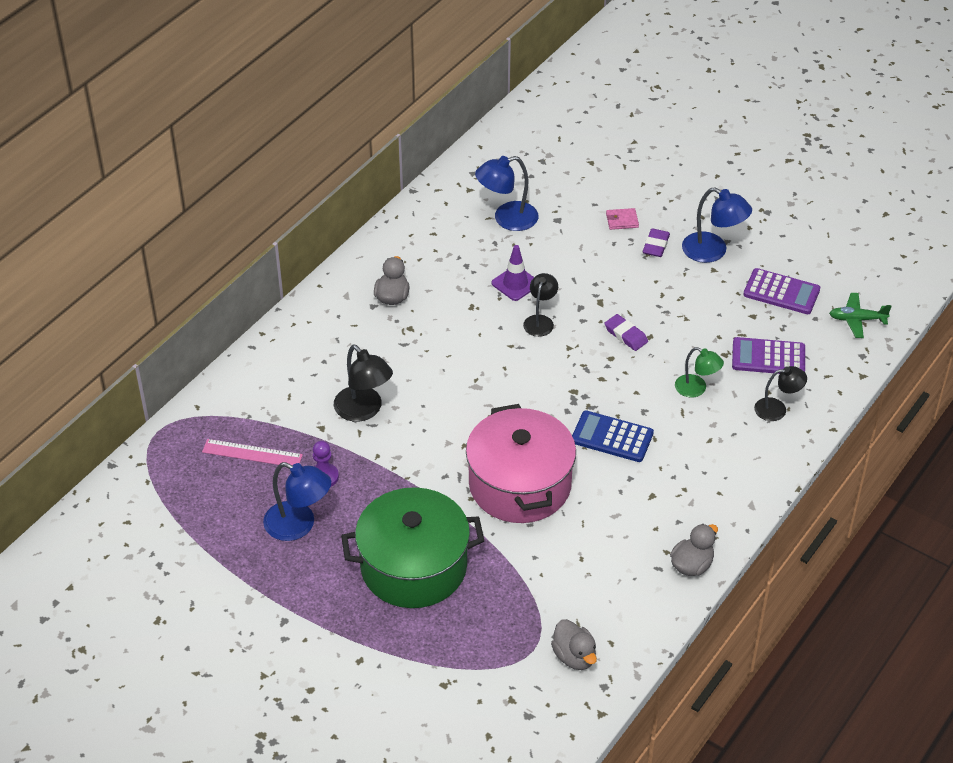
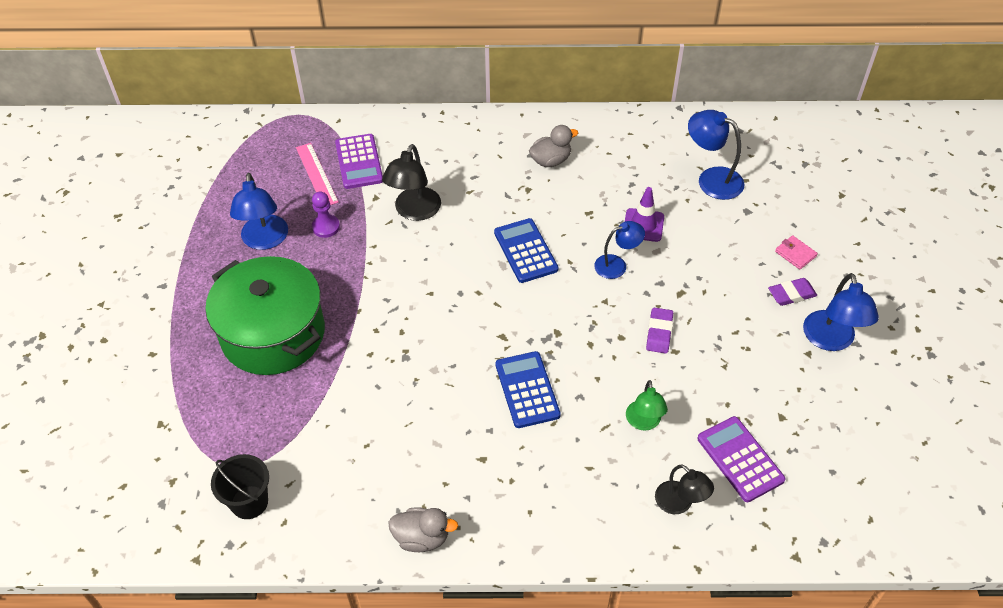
camera: 55 degrees right, 5 degrees up
pink pot [466,404,576,523] -> none
black lamp [523,273,558,337] -> blue lamp [594,221,645,279]
grey duck [551,619,597,670] -> black bucket [211,454,269,519]
purple calculator [743,268,820,314] -> purple calculator moved to [335,134,383,189]
green plane [829,293,892,338] -> none
none -> blue calculator [494,218,559,283]

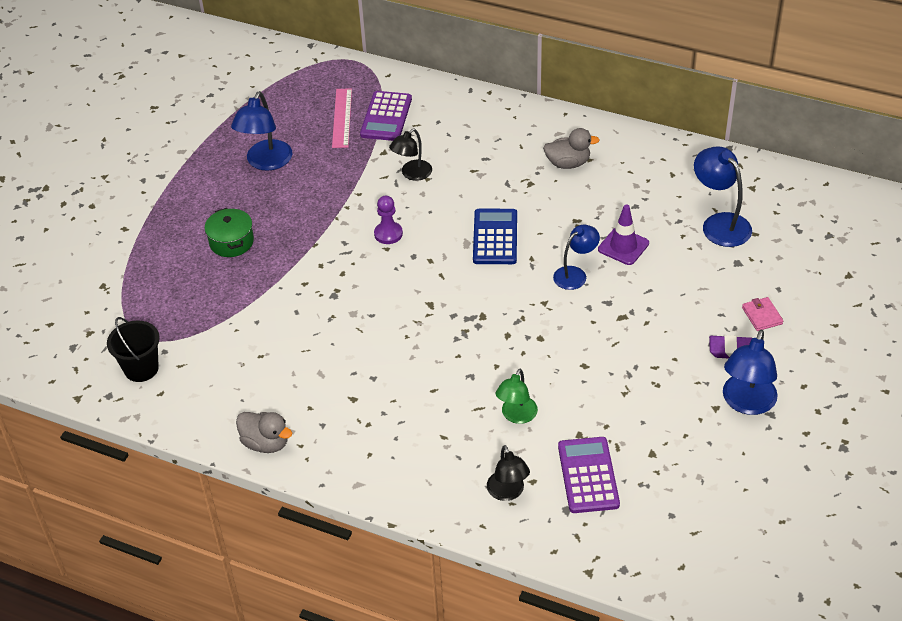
camera: 25 degrees right, 5 degrees down
green pot [205,256,325,375] -> green pot [205,208,254,257], size x0.45
purple pawn [312,192,340,238] -> purple pawn moved to [374,196,403,244]
black lamp [382,144,441,221] -> black lamp [389,129,432,181], size x0.66
blue calculator [495,351,561,428] -> none
blue lamp [594,221,645,279] -> blue lamp turned 45 degrees counterclockwise [553,225,600,290]
purple eraser [646,308,673,353] -> none

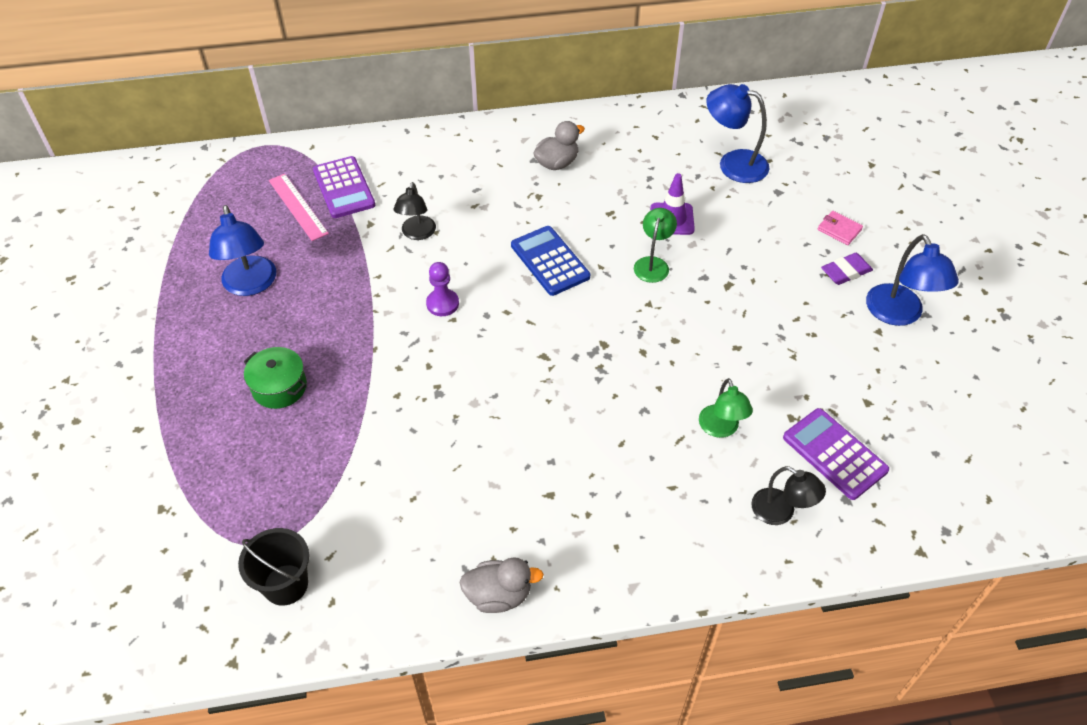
camera: 35 degrees left, 5 degrees up
blue lamp [553,225,600,290] -> green lamp [634,208,677,283]

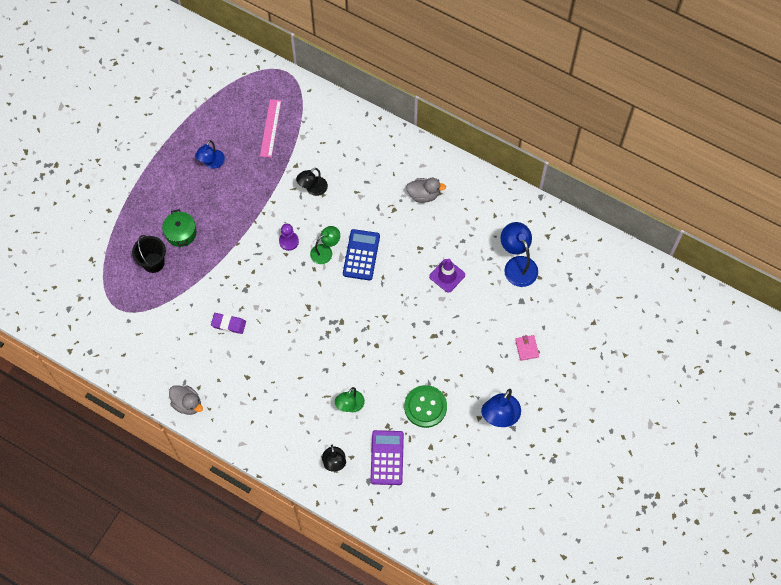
camera: 40 degrees right, 15 degrees up
blue lamp [209,205,276,296] -> blue lamp [195,140,225,169], size x0.66
black bucket [238,528,309,606] -> black bucket moved to [132,235,166,273]
purple calculator [313,156,375,218] -> none
green lamp [634,208,677,283] -> green lamp moved to [310,226,340,264]
purple eraser [821,253,873,285] -> purple eraser moved to [211,313,246,334]
none -> green button [404,385,447,428]

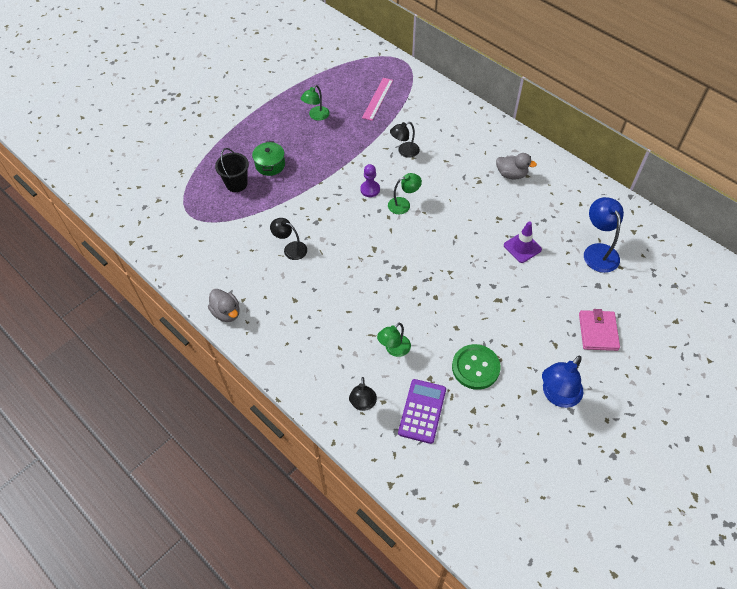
camera: 15 degrees right, 10 degrees down
blue lamp [195,140,225,169] -> green lamp [301,85,329,121]
purple eraser [211,313,246,334] -> black lamp [270,218,307,260]
blue calculator [343,229,380,280] -> none
pink wallet [515,335,539,361] -> pink wallet [579,309,620,351], size x1.62

